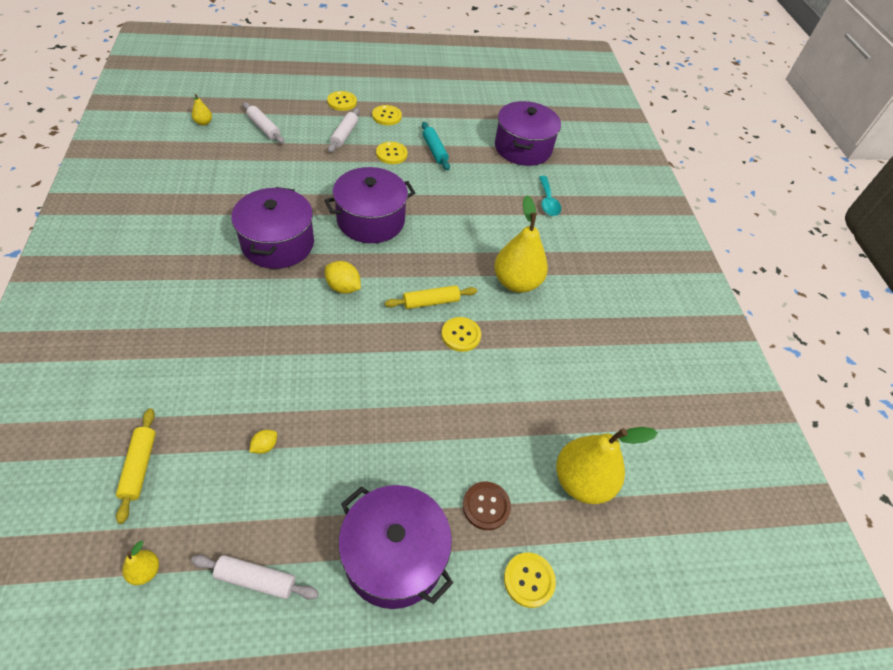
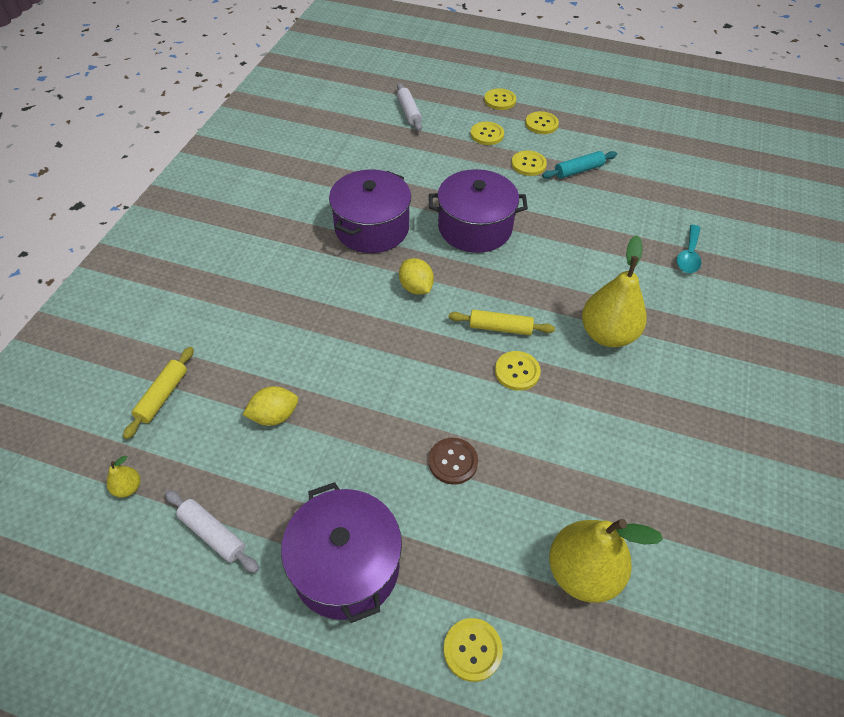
camera: 30 degrees right, 0 degrees up
yellow pear [192,94,212,126] -> none
yellow lemon [249,430,277,454] -> yellow lemon [243,386,298,426], size x1.71
white rolling pin [328,108,360,153] -> yellow button [471,122,504,145]
turquoise rolling pin [422,122,450,170] -> turquoise rolling pin turned 60 degrees clockwise [542,151,617,179]
brown button [463,482,511,530] -> brown button moved to [428,438,478,485]
purple pot [495,101,561,166] -> none

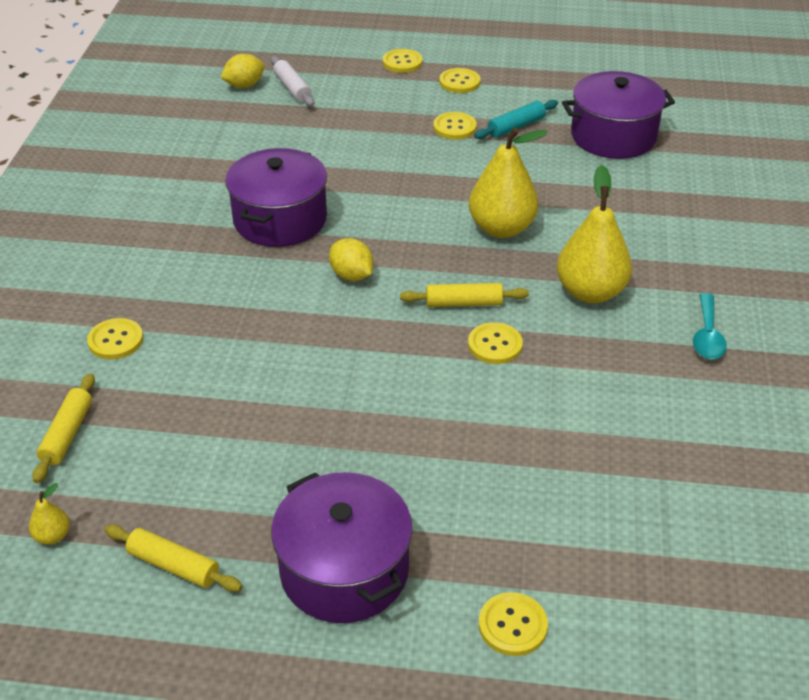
camera: 10 degrees left, 10 degrees down
white rolling pin [165,490,259,573] -> yellow rolling pin [104,524,242,592]
yellow lemon [243,386,298,426] -> yellow lemon moved to [221,54,265,88]
brown button [428,438,478,485] -> none
purple pot [429,169,528,253] -> purple pot moved to [562,71,675,159]
yellow button [471,122,504,145] -> yellow button moved to [87,318,143,359]
yellow pear [549,519,663,603] -> yellow pear moved to [469,127,548,238]
turquoise spoon [677,225,701,273] -> turquoise spoon moved to [693,293,727,360]

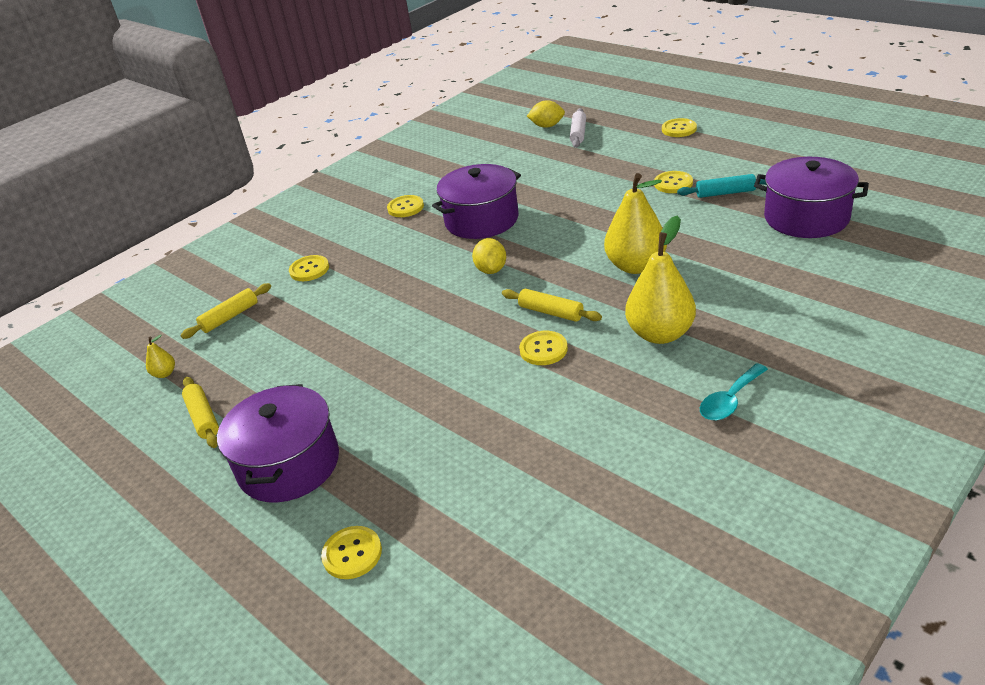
camera: 40 degrees right, 5 degrees down
yellow button [439,68,480,93] -> yellow button moved to [387,195,424,217]

